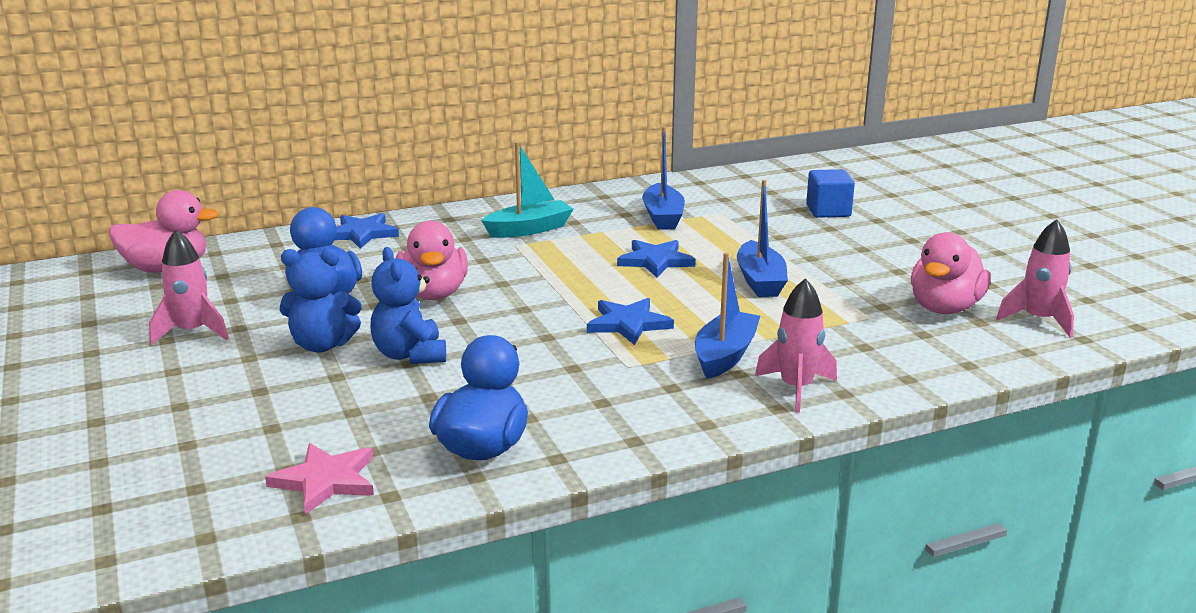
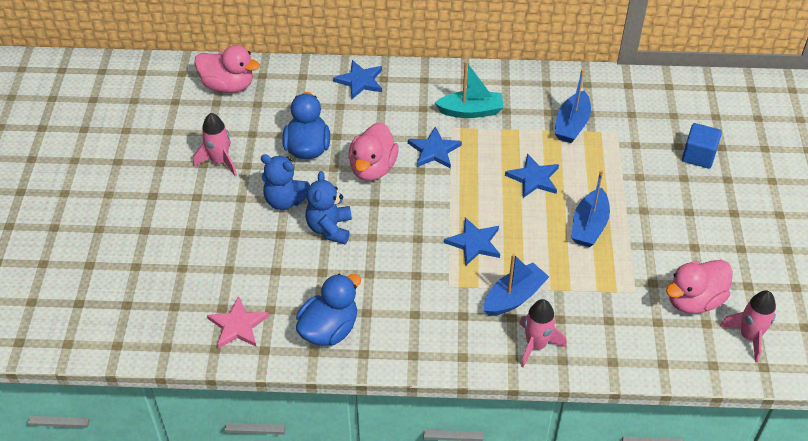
camera: 25 degrees right, 25 degrees up
none -> blue star [408,126,462,169]

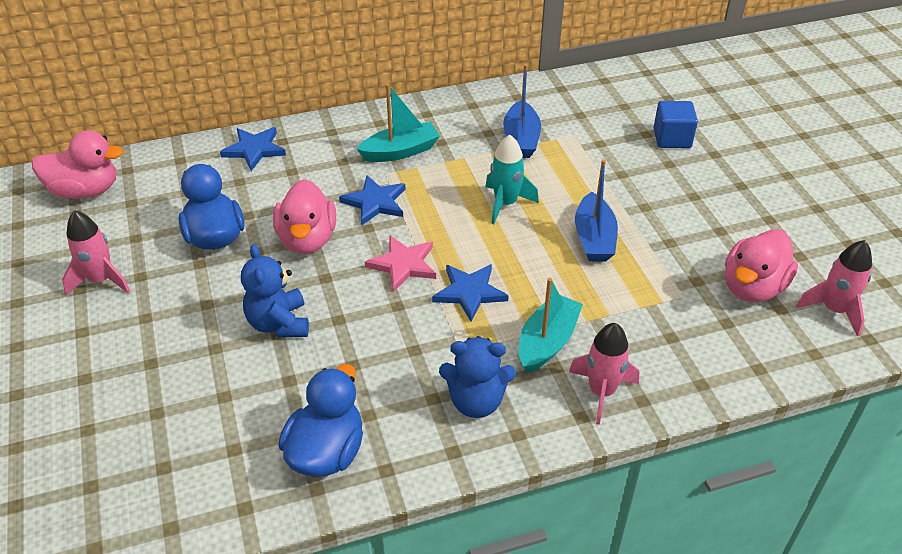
camera: 20 degrees left, 5 degrees down
pink star [207,296,269,348] -> pink star moved to [365,235,436,292]
blue teddy bear [261,154,310,210] -> blue teddy bear moved to [439,336,516,418]
blue boat [484,254,549,316] -> turquoise boat [519,278,583,373]
blue star [505,154,559,198] -> turquoise rocket [485,135,539,224]

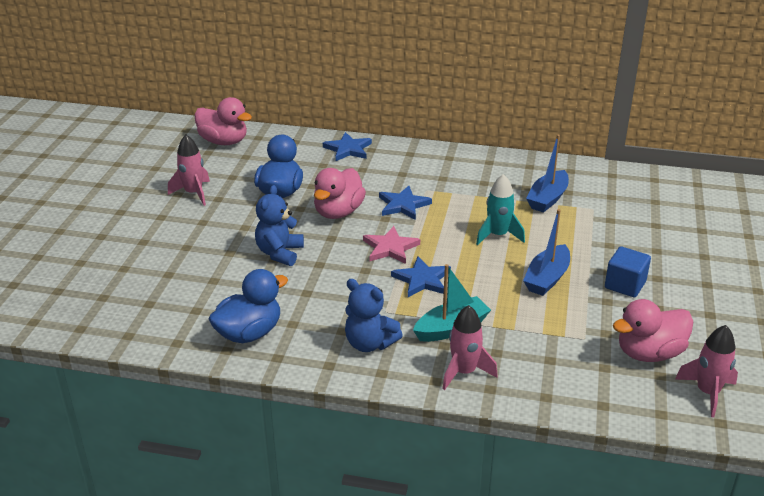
camera: 30 degrees right, 10 degrees down
turquoise boat [357,84,440,162] -> none
blue cube [654,101,698,148] -> blue cube moved to [605,246,651,297]

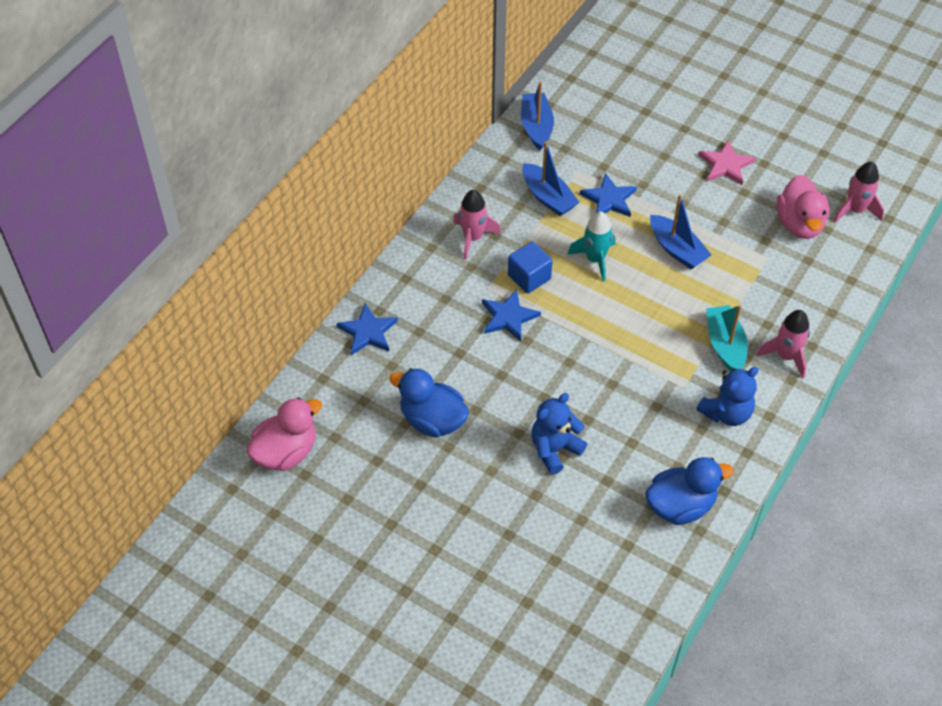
camera: 70 degrees left, 20 degrees up
pink rocket [168,135,210,206] -> pink rocket moved to [453,190,501,259]
blue duck [209,269,288,343] -> blue duck turned 90 degrees clockwise [645,457,733,525]
blue teddy bear [255,185,304,266] -> blue teddy bear turned 105 degrees clockwise [531,393,587,475]
pink duck [314,168,366,219] -> none
pink star [363,226,420,264] -> pink star moved to [699,140,756,185]
blue star [391,256,451,297] -> blue star moved to [580,173,637,217]
blue cube [605,246,651,297] -> blue cube moved to [508,241,553,294]
none -> blue boat [521,81,554,151]

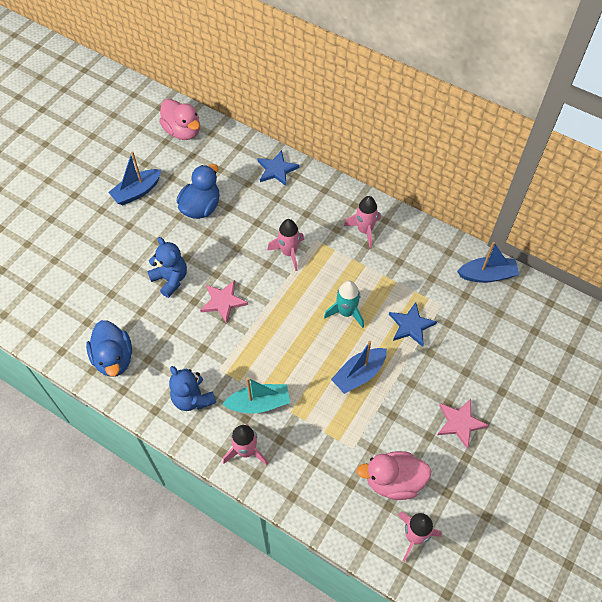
camera: 90 degrees right, 5 degrees up
blue star [482,289,541,341] -> pink rocket [267,219,304,271]
blue cube [508,241,553,294] -> none
blue boat [522,141,579,216] -> blue boat moved to [108,151,161,205]
none -> pink star [200,280,248,323]

